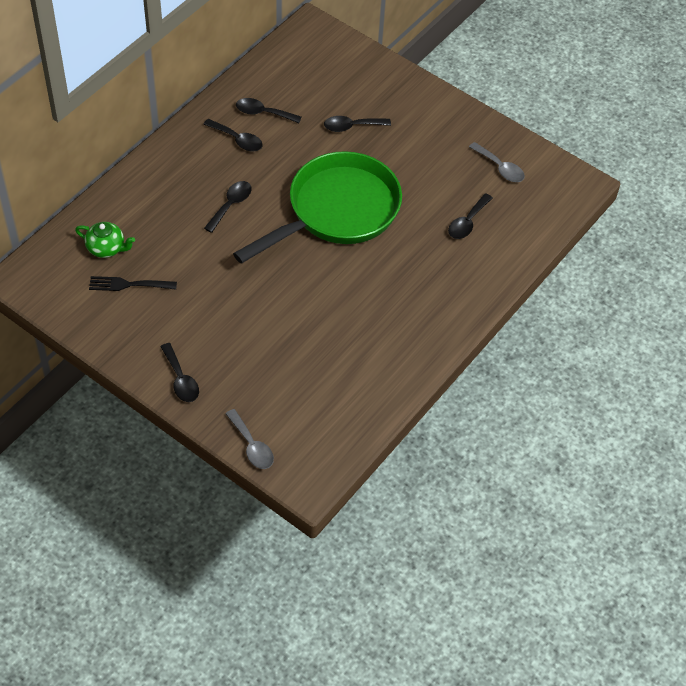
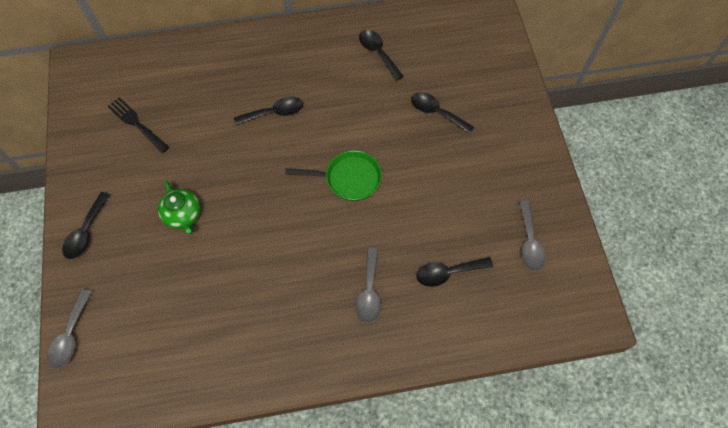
camera: 45 degrees right, 10 degrees up
green teapot [75,222,135,258] -> green teapot moved to [158,181,200,234]
black spoon [203,119,263,151] -> none
green pan [233,151,402,264] -> green pan [285,150,382,201], size x0.47
none -> grey spoon [356,248,381,323]

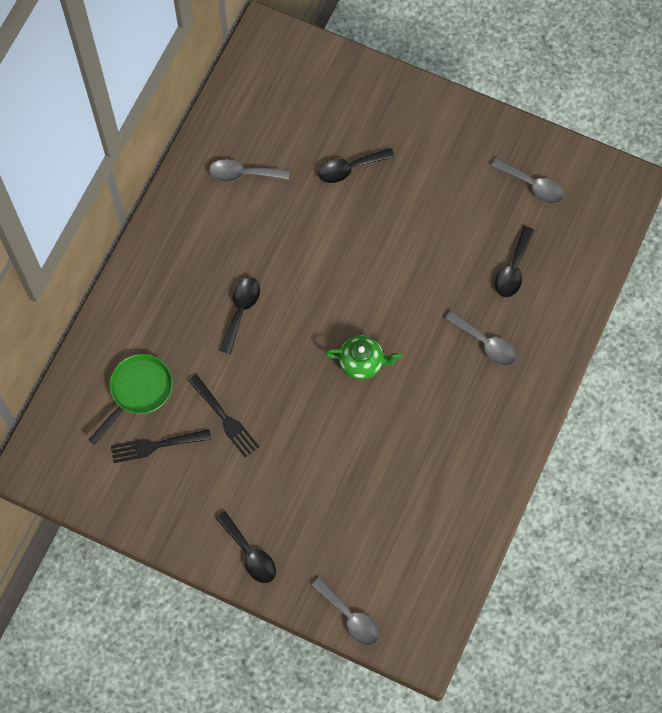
camera: 55 degrees left, 5 degrees up
green teapot [158,181,200,234] -> green teapot moved to [325,335,401,380]
green pan [285,150,382,201] -> green pan moved to [89,354,173,445]
black spoon [359,30,404,81] -> grey spoon [209,159,289,182]
none -> black fork [188,374,260,458]

